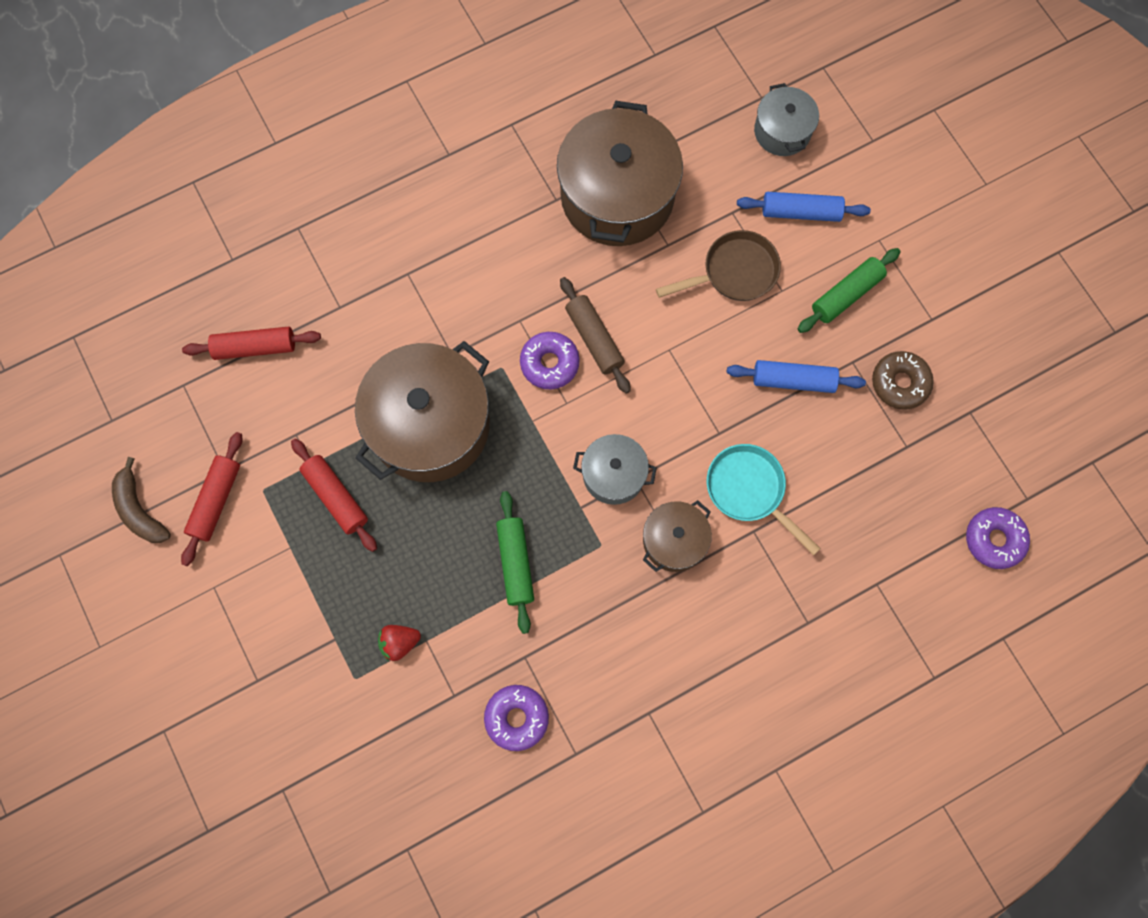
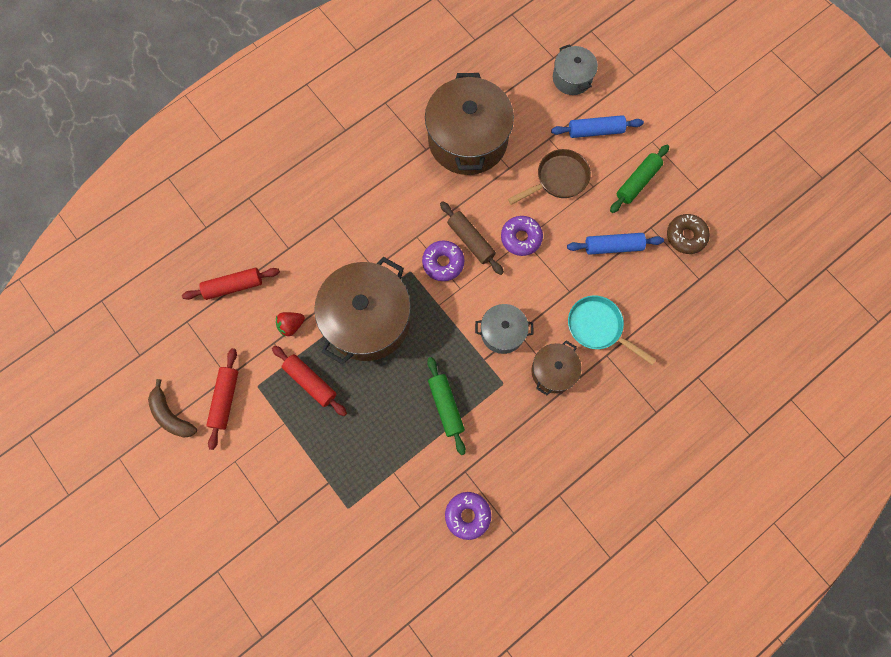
camera: 10 degrees left, 0 degrees up
red strawberry [378,625,421,661] -> red strawberry moved to [276,312,305,337]
purple donut [966,507,1030,569] -> purple donut moved to [501,216,543,256]

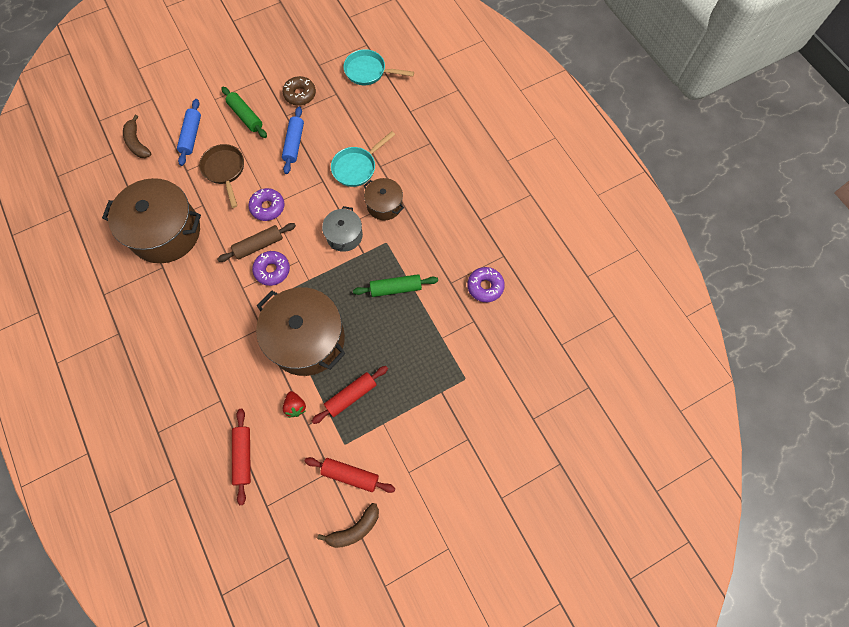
camera: 80 degrees left, 5 degrees down
grey pot [553,44,598,95] -> brown banana [123,115,151,158]
none -> turquoise pan [343,49,414,85]

